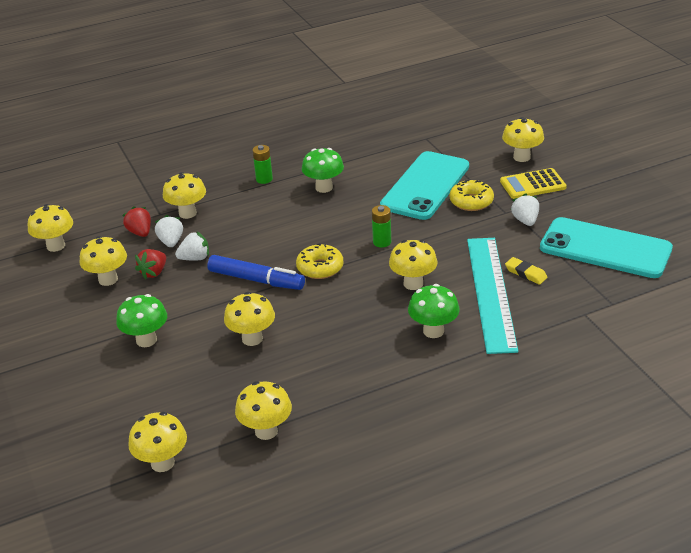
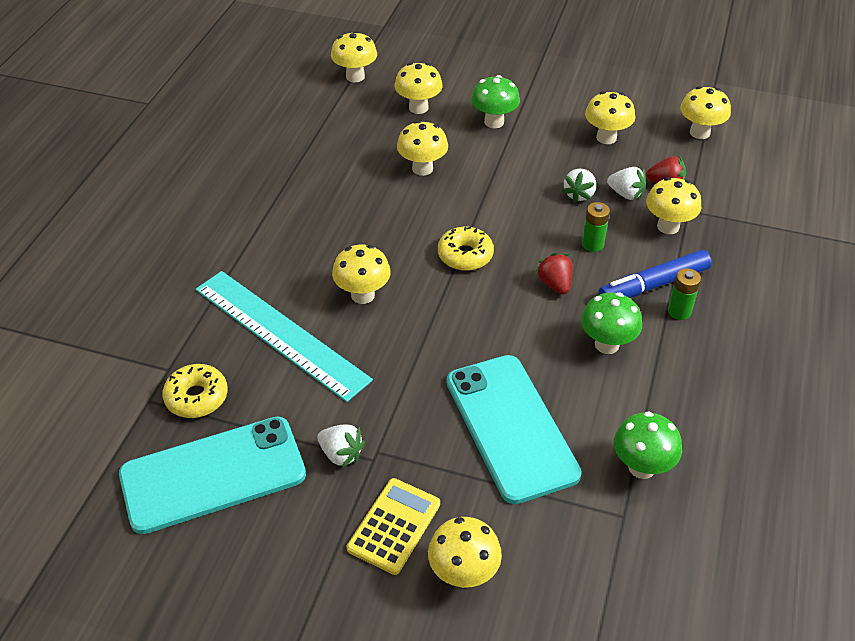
camera: 130 degrees right, 10 degrees up
red strawberry [135,249,166,279] -> red strawberry moved to [536,253,573,294]
blue marker [207,255,305,290] -> blue marker moved to [598,250,712,298]
yellow mushroom [235,381,292,440] -> yellow mushroom moved to [395,63,443,114]
green battery [372,205,391,248] -> green battery moved to [582,202,610,252]
green mushroom [408,284,460,338] -> green mushroom moved to [614,411,682,479]
yellow donut [450,180,494,211] -> yellow donut moved to [162,364,228,418]
yellow eraser [505,257,548,285] -> none

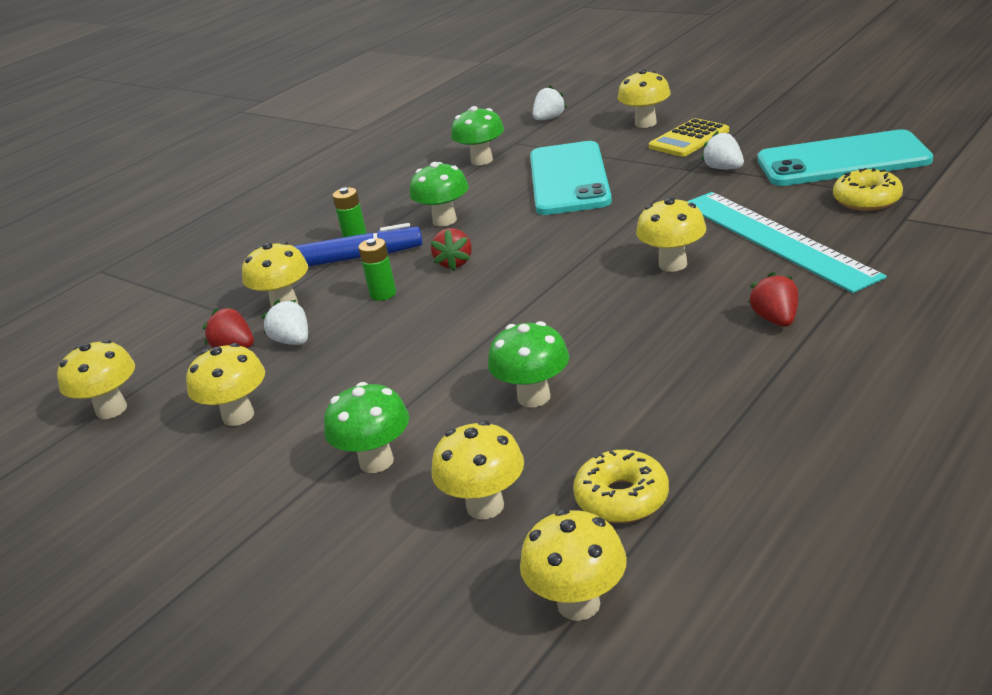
camera: 155 degrees left, 15 degrees down
yellow mushroom [397,121,448,176] -> green mushroom [488,321,569,407]
yellow donut [438,227,494,271] -> yellow donut moved to [573,450,669,523]
white strawberry [562,169,596,203] -> white strawberry moved to [533,85,567,120]
none -> red strawberry [748,272,798,327]

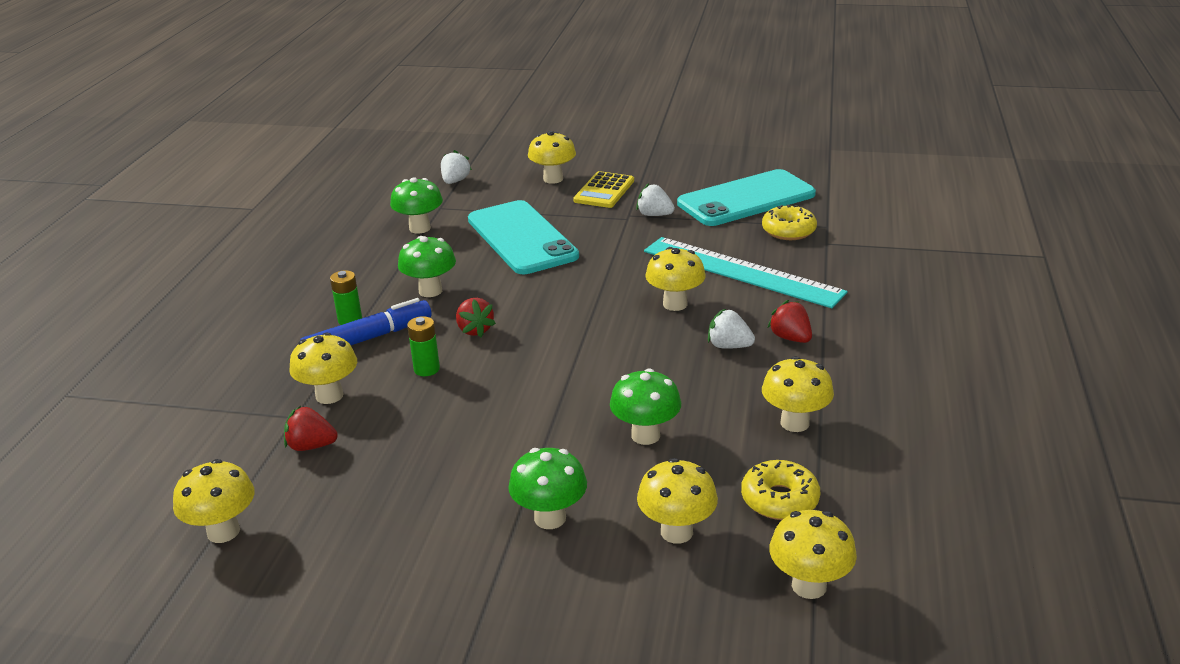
camera: 30 degrees left, 0 degrees up
yellow mushroom [186,343,265,426] -> yellow mushroom moved to [762,356,834,432]
white strawberry [261,299,308,345] -> white strawberry moved to [708,309,755,349]

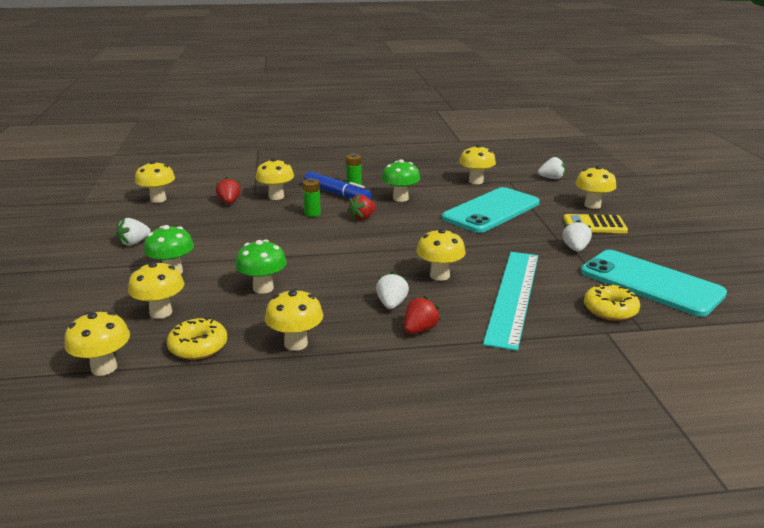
camera: 70 degrees right, 5 degrees down
green mushroom [390,177,443,234] -> yellow mushroom [459,144,496,184]
none -> white strawberry [116,218,151,246]

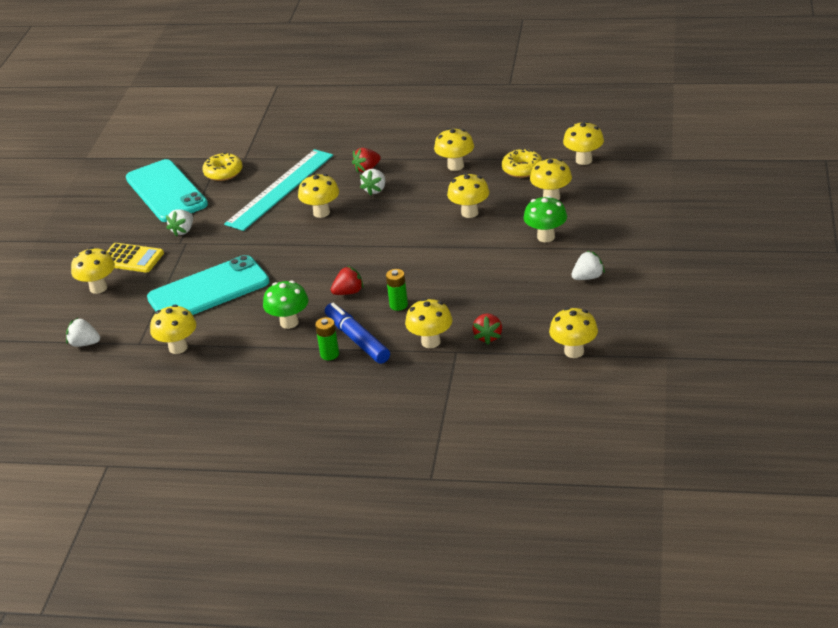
camera: 160 degrees left, 10 degrees up
green mushroom [235,240,287,294] -> yellow mushroom [447,173,489,218]

